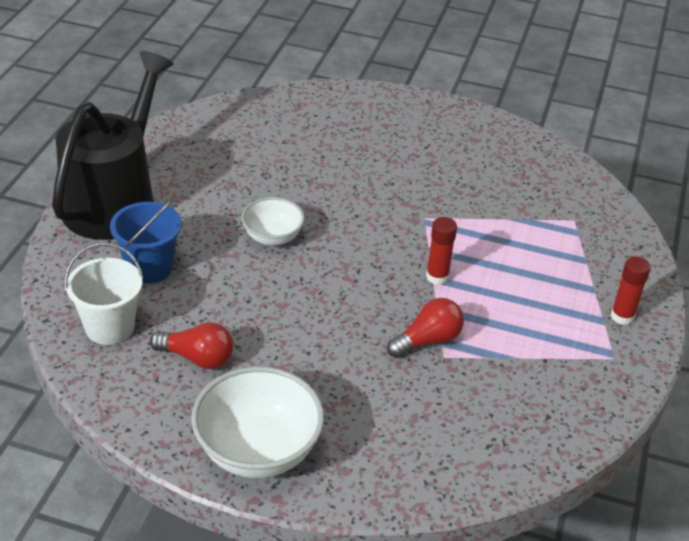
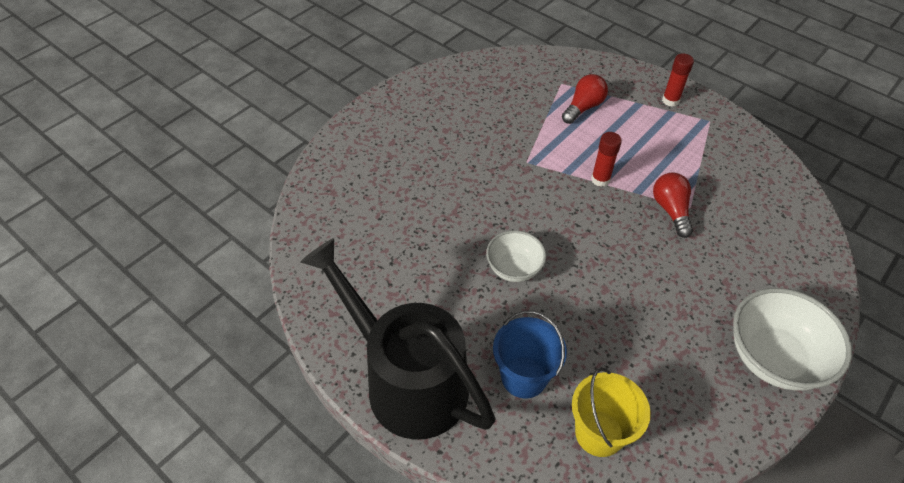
camera: 65 degrees left, 10 degrees up
white bucket [65,243,143,345] -> yellow bucket [572,368,651,457]
red light bulb [150,322,233,369] -> red light bulb moved to [562,74,608,124]

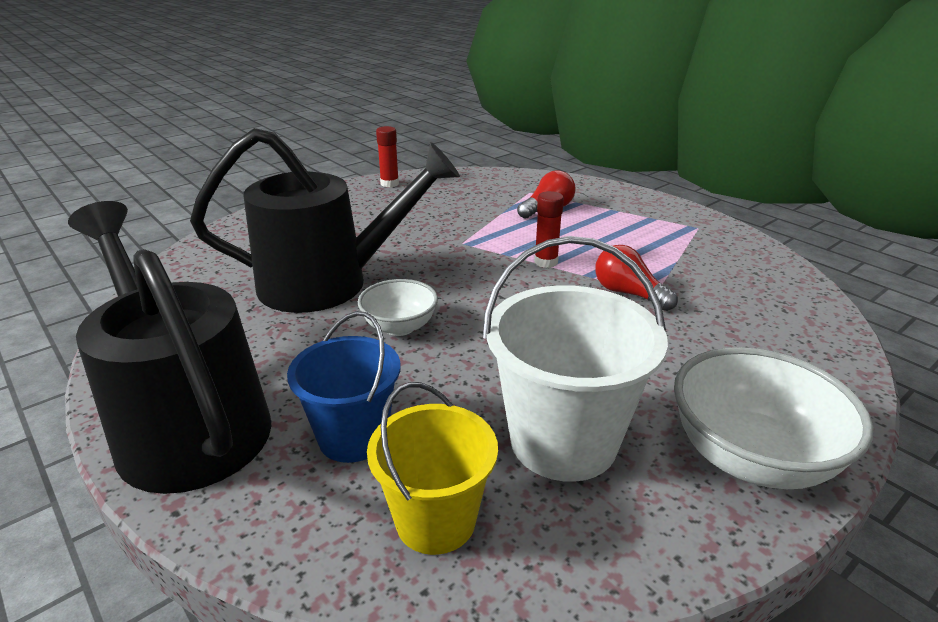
camera: 10 degrees right, 20 degrees down
red light bulb [653,172,693,238] -> red light bulb turned 45 degrees counterclockwise [595,245,678,311]
red glue stick [662,53,694,106] -> red glue stick moved to [376,126,399,187]
none -> black watering can [190,128,460,313]
none -> white bucket [483,236,668,482]

